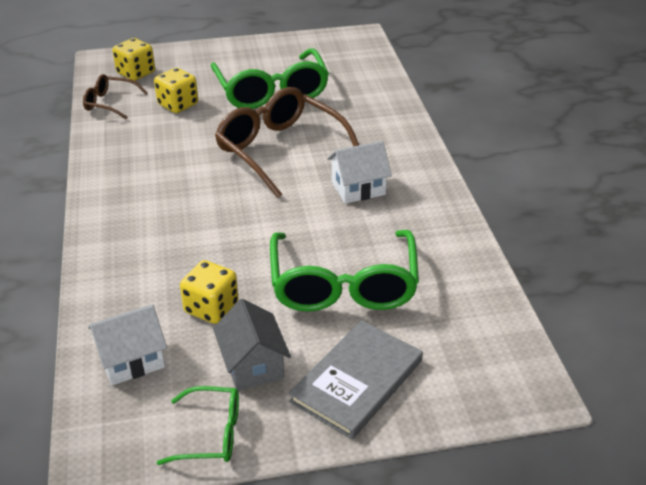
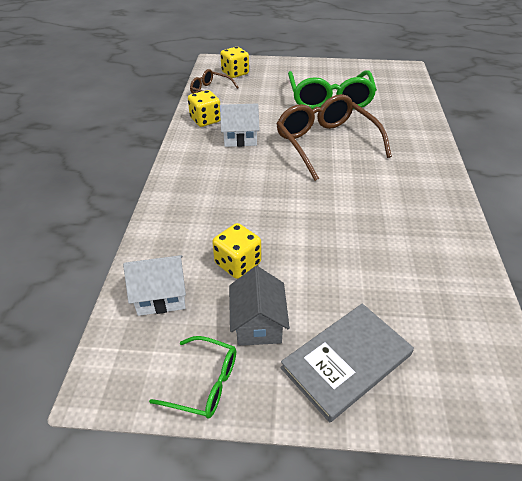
camera: 15 degrees right, 5 degrees up
yellow dice [154,68,198,113] -> yellow dice moved to [188,90,220,127]
green glasses [270,230,419,312] -> none
white house [327,141,392,204] -> white house moved to [220,103,260,147]

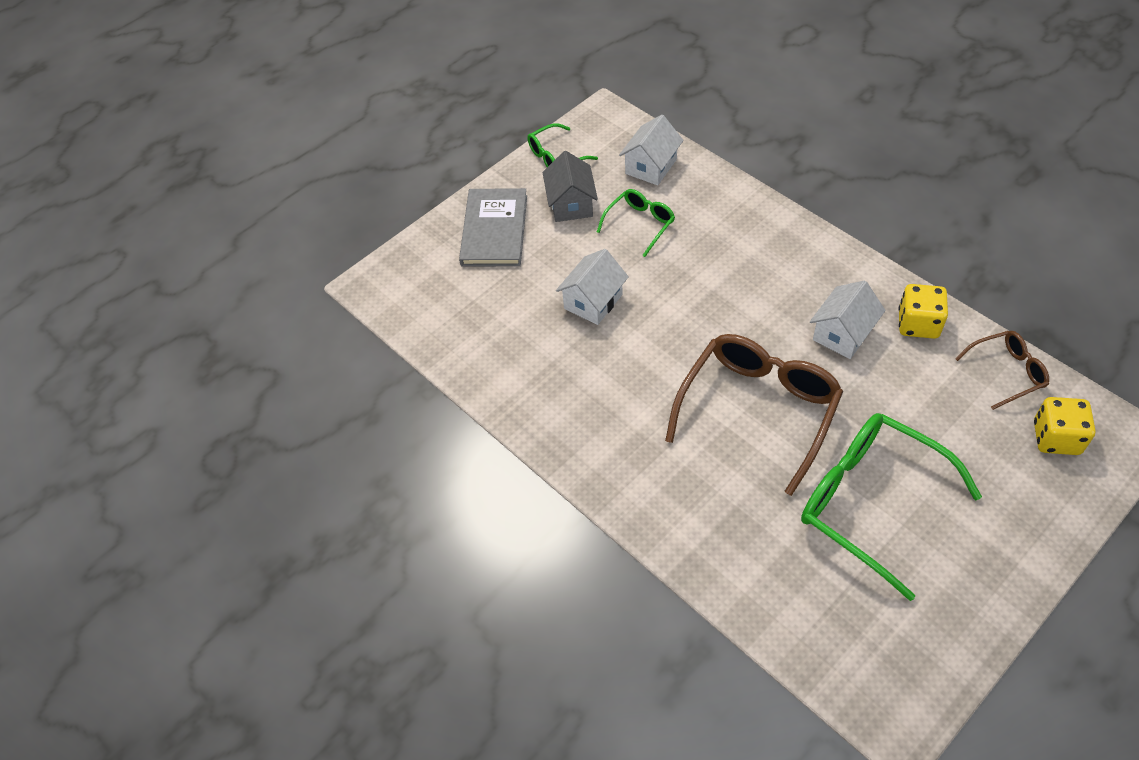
camera: 135 degrees right, 10 degrees up
yellow dice [212,223,261,279] -> green glasses [597,189,675,257]
grey house [229,266,290,346] -> grey house turned 45 degrees clockwise [542,151,598,222]
brown glasses [276,94,392,181] -> brown glasses turned 75 degrees counterclockwise [665,334,843,496]
none -> white house [556,249,629,325]

